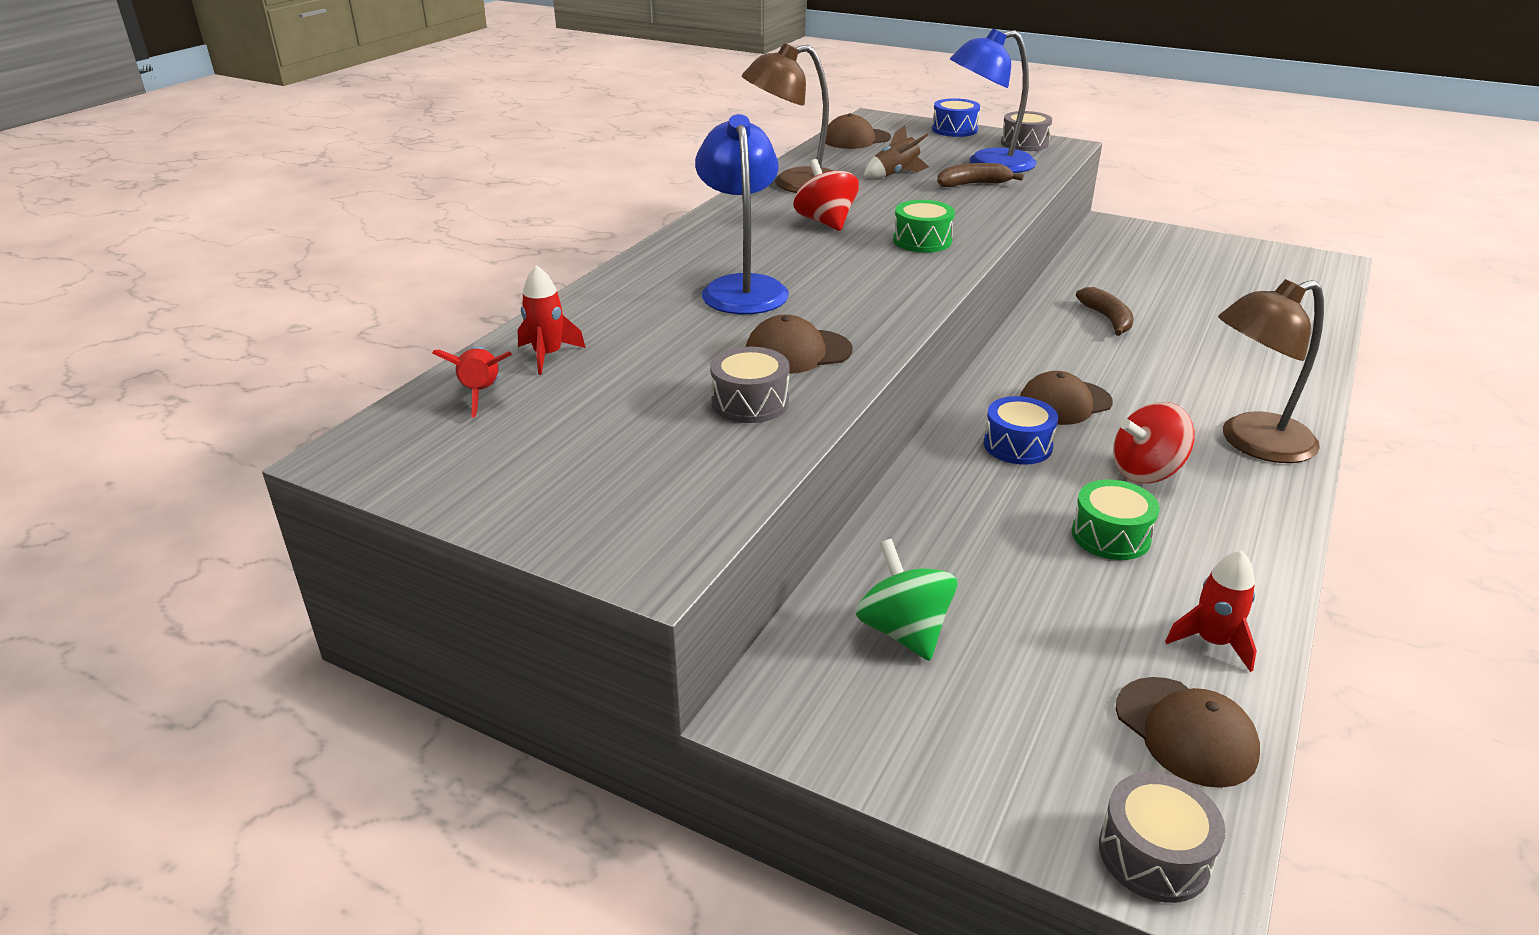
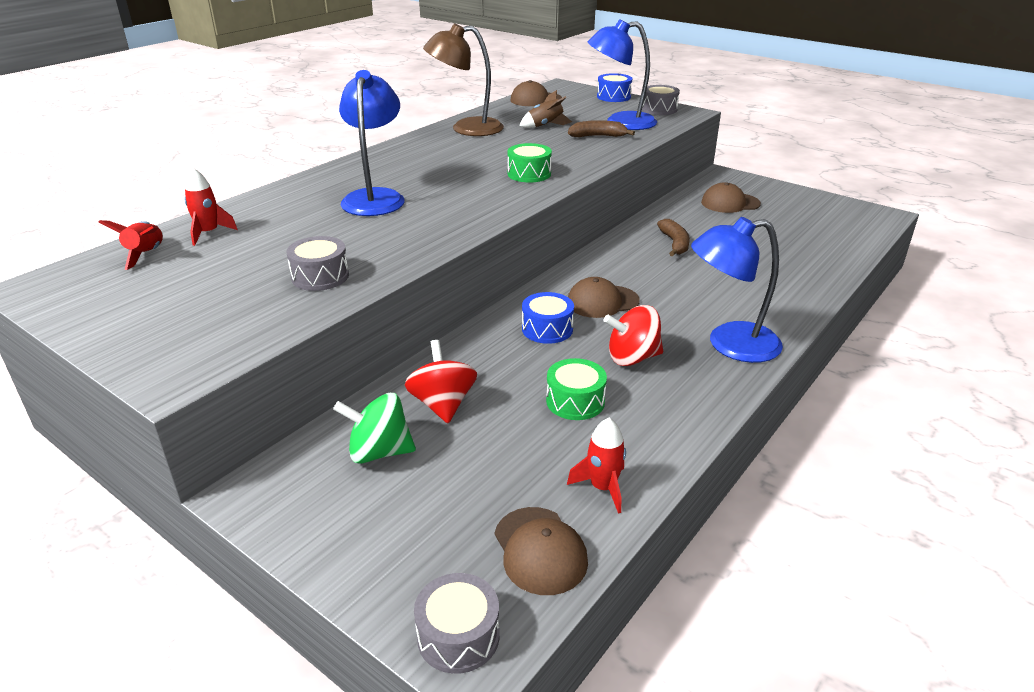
camera: 10 degrees right, 0 degrees up
brown cap [746,315,853,374] -> brown cap moved to [701,182,761,213]
red spinning top [793,159,859,231] -> red spinning top moved to [405,340,477,423]
green spinning top [856,539,957,661] -> green spinning top turned 75 degrees counterclockwise [333,393,416,464]
brown lamp [1218,279,1324,463] -> blue lamp [691,217,783,363]

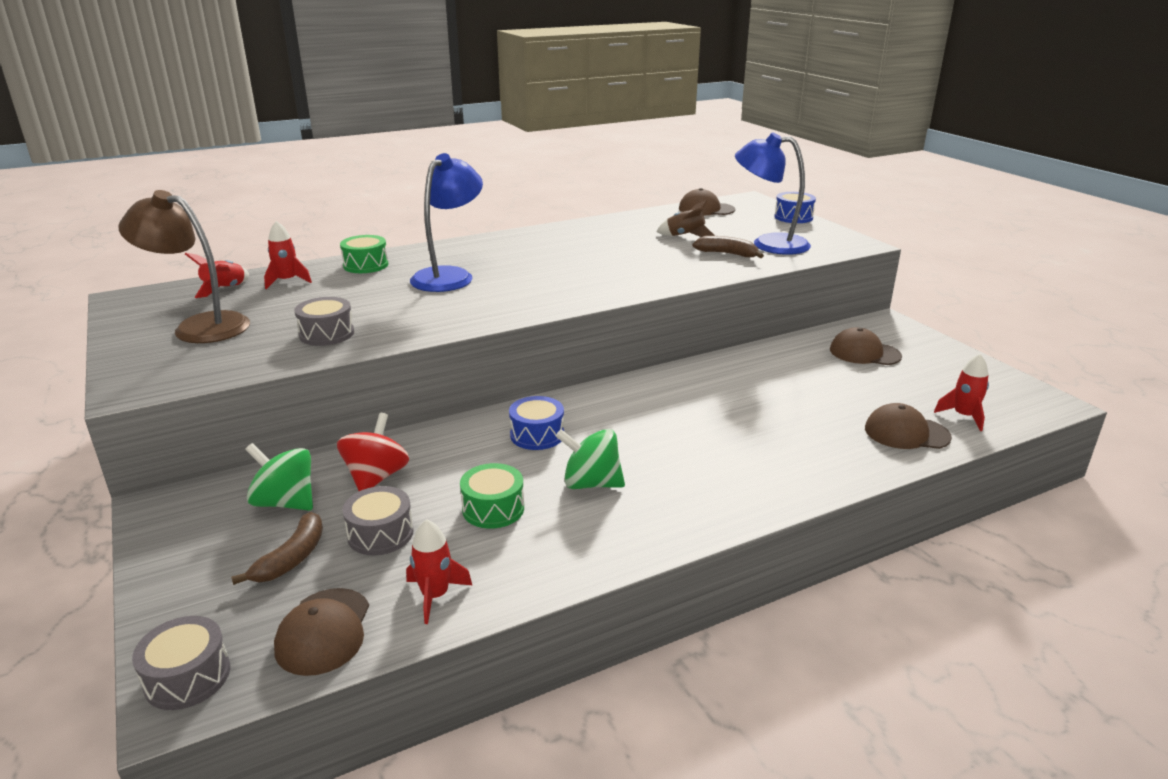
camera: 25 degrees right, 5 degrees down
brown lamp [423,24,504,136] -> brown lamp moved to [118,190,250,343]
green drum [507,143,552,182] -> green drum moved to [340,235,388,273]
brown cap [568,277,640,318] -> brown cap moved to [865,403,952,449]
red spinning top [604,305,663,366] -> green spinning top [556,429,625,489]
grey drum [642,85,680,115] -> grey drum moved to [342,486,413,555]
brown banana [657,219,690,256] -> brown banana moved to [231,512,323,585]
blue lamp [691,217,783,363] -> none
none -> red rocket [934,354,989,431]

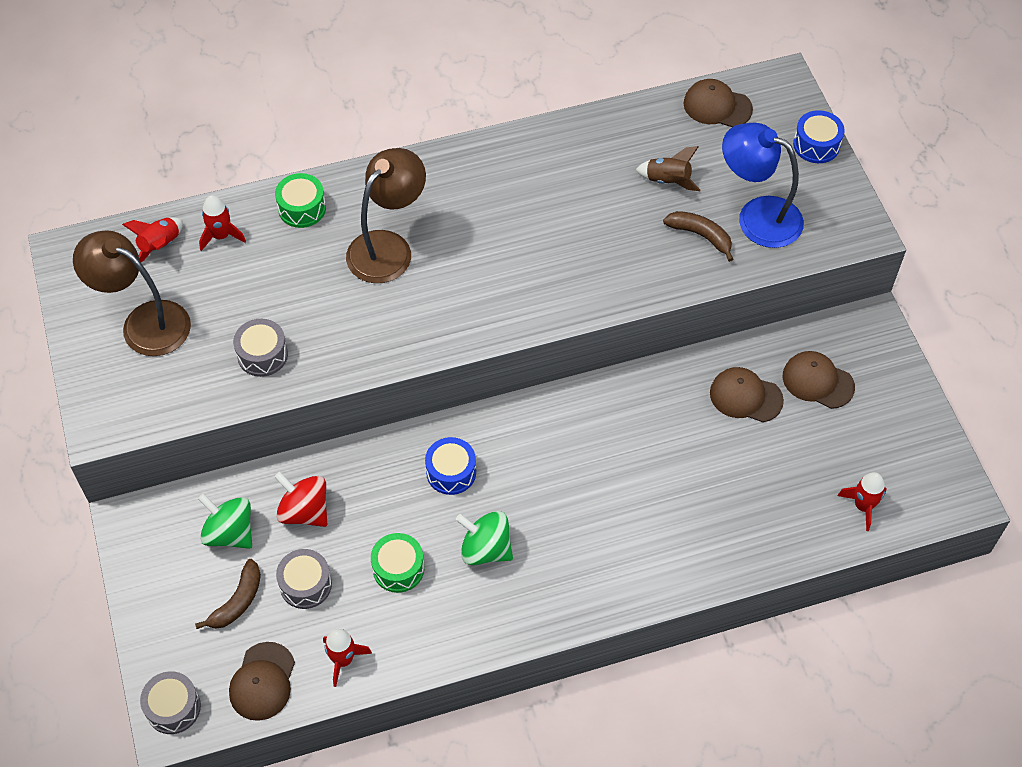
camera: 10 degrees right, 30 degrees up
red spinning top [337,413,409,491] -> red spinning top turned 75 degrees counterclockwise [274,472,327,527]
blue lamp [410,153,483,292] -> brown lamp [346,148,426,283]
brown cap [865,403,952,449] -> brown cap moved to [710,367,784,422]

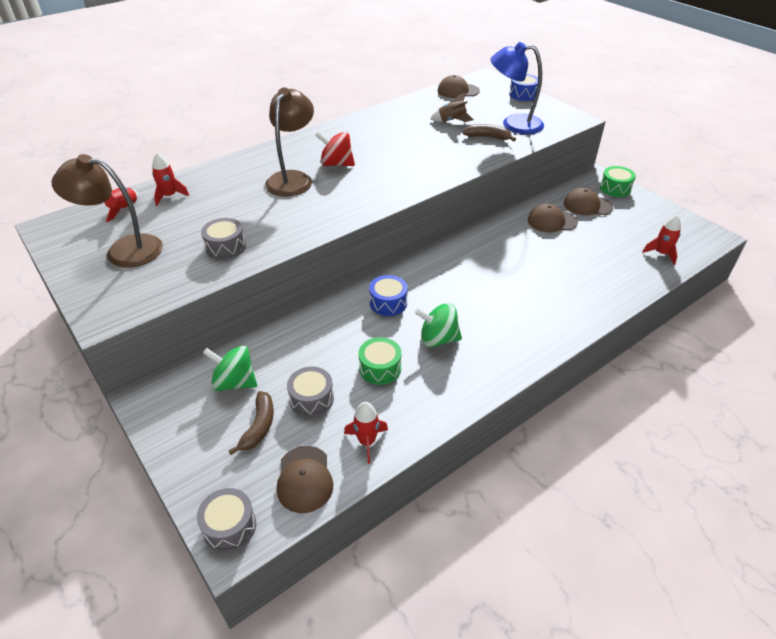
camera: 20 degrees left, 15 degrees down
red spinning top [274,472,327,527] -> red spinning top moved to [315,131,355,166]
green drum [275,173,326,228] -> green drum moved to [600,166,636,197]

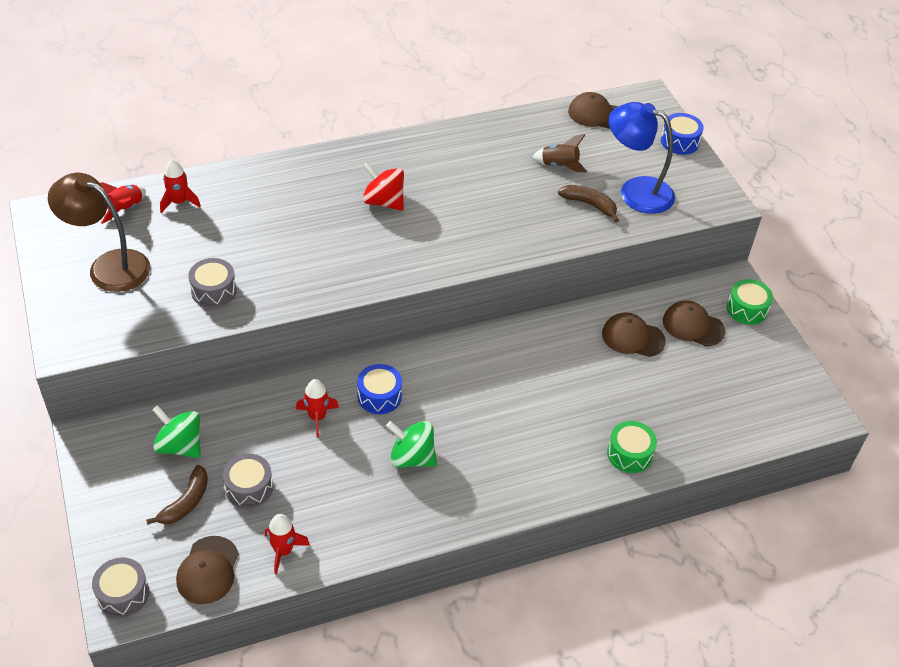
camera: 15 degrees right, 5 degrees up
brown lamp [265,87,314,197] -> none
green drum [359,337,402,385] -> green drum moved to [607,421,657,473]
red rocket [642,215,681,265] -> red rocket moved to [296,379,339,437]

